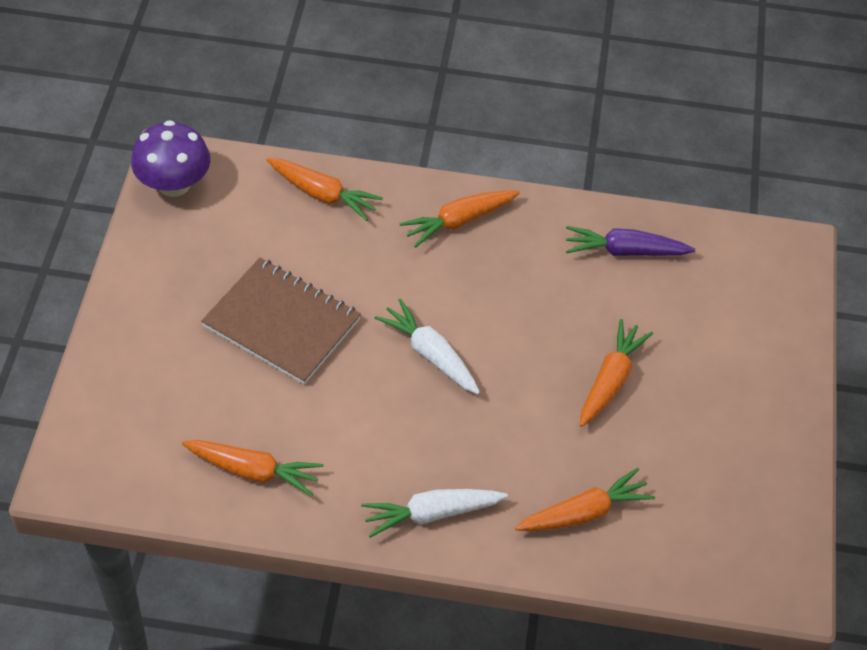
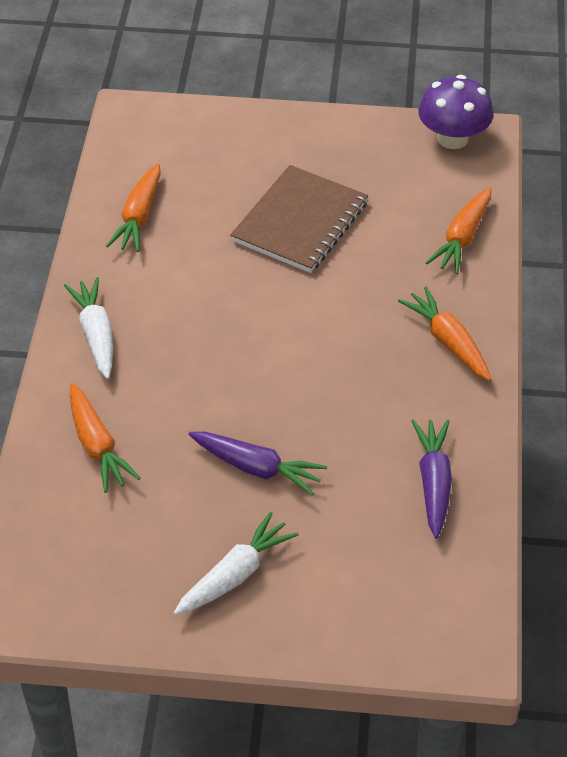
camera: 90 degrees right, 5 degrees down
white carrot [375,298,480,394] -> white carrot moved to [174,512,299,616]
orange carrot [580,319,653,427] -> purple carrot [189,431,327,495]

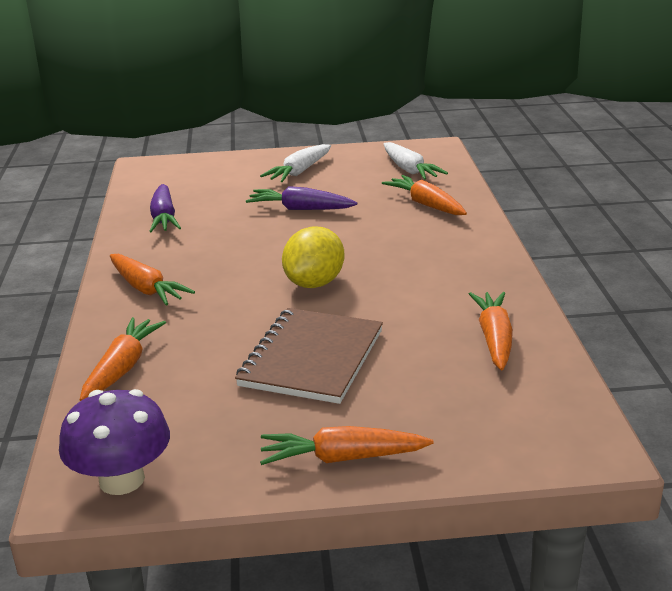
camera: 170 degrees right, 20 degrees down
white carrot [64,277,113,379] -> white carrot moved to [384,142,448,180]
none -> orange carrot [260,426,433,465]
none -> yellow lemon [282,226,344,288]

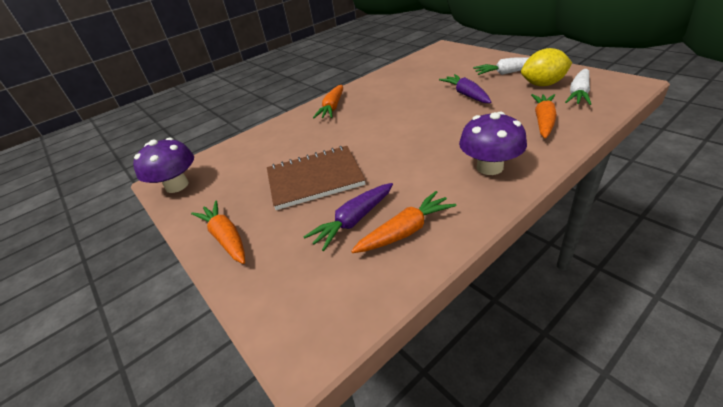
camera: 60 degrees right, 10 degrees up
orange carrot [80,317,166,401] -> none
purple carrot [149,184,181,232] -> purple carrot moved to [303,183,393,251]
yellow lemon [282,226,344,288] -> yellow lemon moved to [521,48,572,86]
none -> purple mushroom [459,112,527,175]

